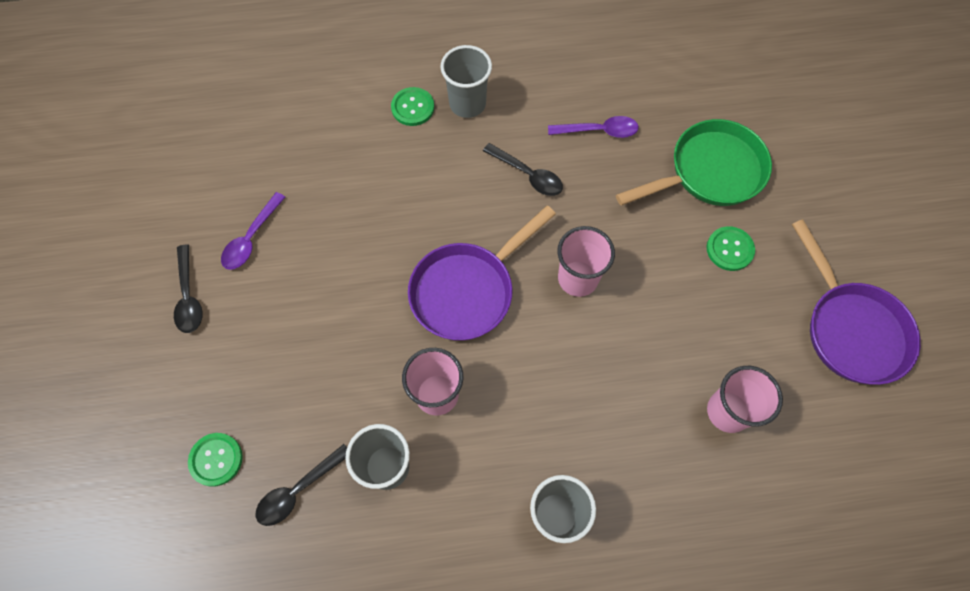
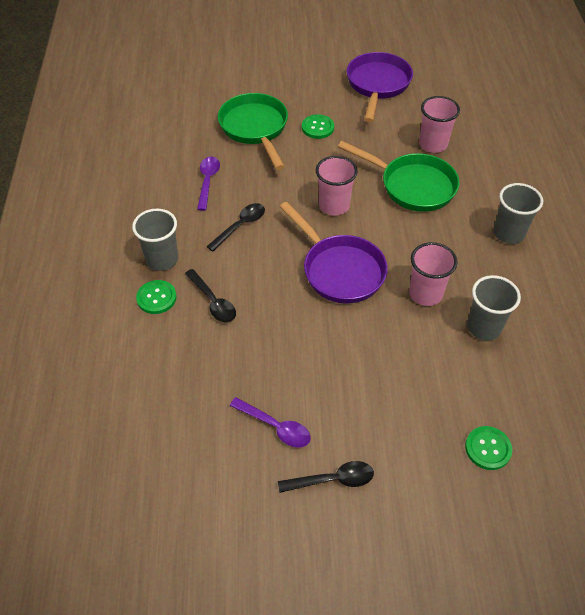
camera: 85 degrees left, 15 degrees down
black spoon [256,444,347,526] -> black spoon moved to [185,269,236,322]
purple pan [792,219,921,385] -> purple pan turned 60 degrees counterclockwise [346,52,413,122]
none -> green pan [338,141,459,212]

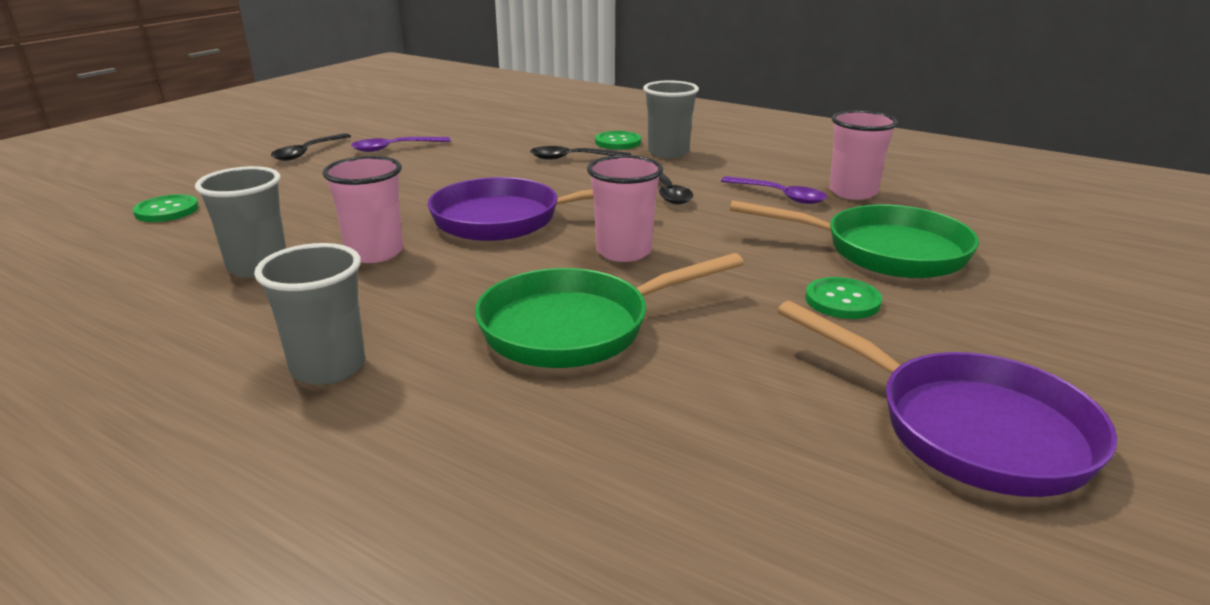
camera: 125 degrees right, 25 degrees down
pink cup [419,96,460,153] -> pink cup moved to [829,110,898,200]

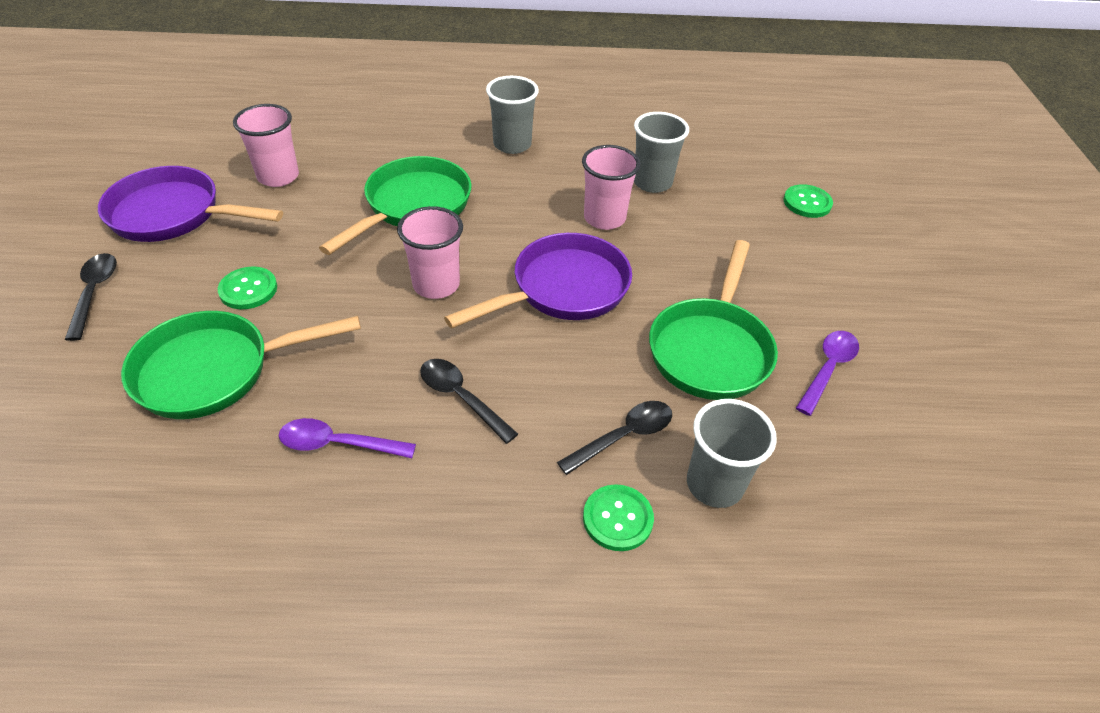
camera: 145 degrees right, 20 degrees up
black spoon [271,133,351,161] -> black spoon moved to [65,253,117,341]
grey cup [643,80,699,158] -> grey cup moved to [687,399,777,508]
pink cup [829,110,898,200] -> pink cup moved to [233,104,299,187]
none -> green pan [649,240,778,400]

